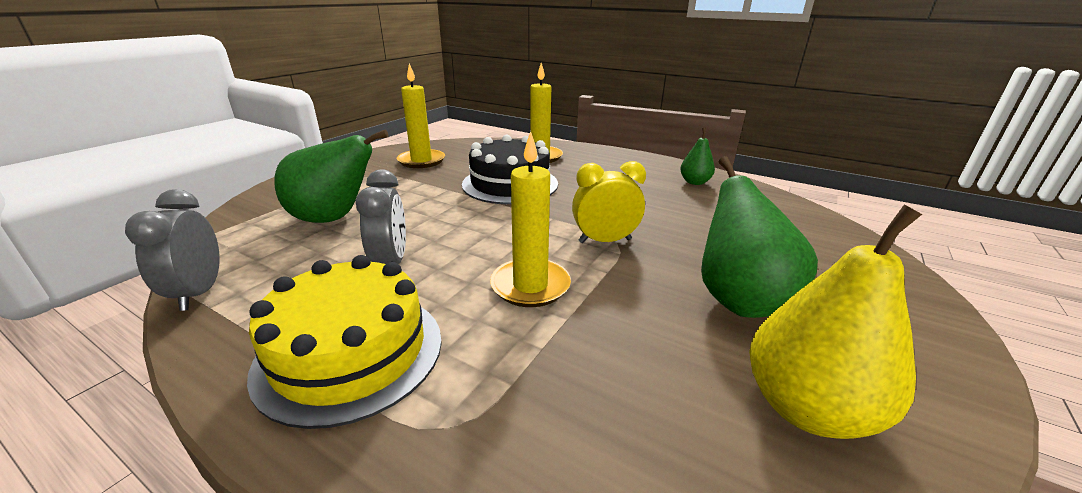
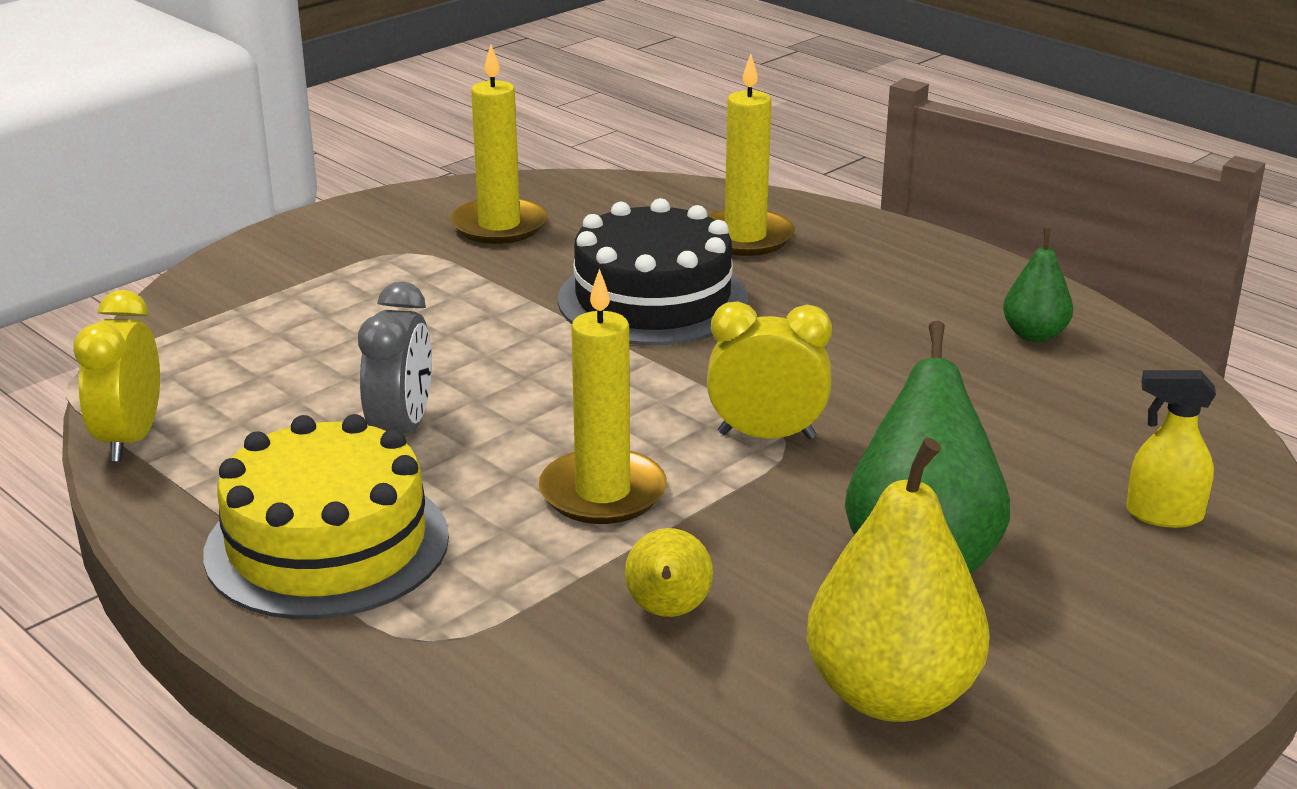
camera: 15 degrees right, 0 degrees up
grey clock [125,189,220,311] -> yellow clock [73,290,160,462]
green pear [275,129,389,223] -> none
none -> yellow pear [625,528,713,617]
none -> yellow spray bottle [1126,370,1216,528]

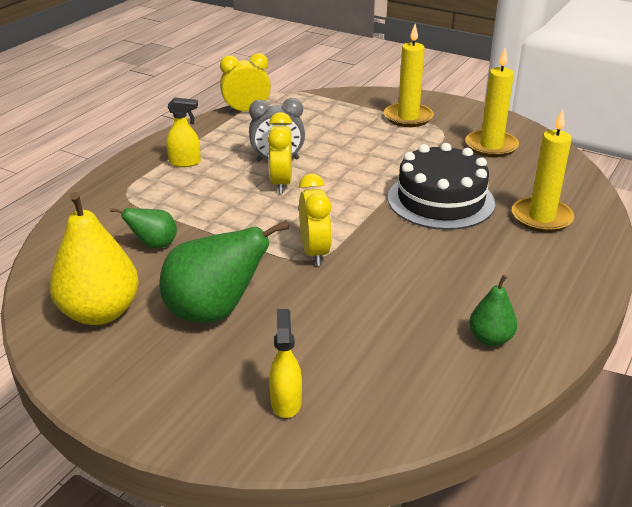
camera: 75 degrees right, 5 degrees up
yellow cake [203,414,449,619] -> yellow spray bottle [166,98,201,167]
yellow candle [539,269,667,524] -> yellow candle moved to [384,24,434,127]
yellow pear [625,528,713,617] -> green pear [111,208,177,249]
none -> yellow clock [268,112,292,193]

